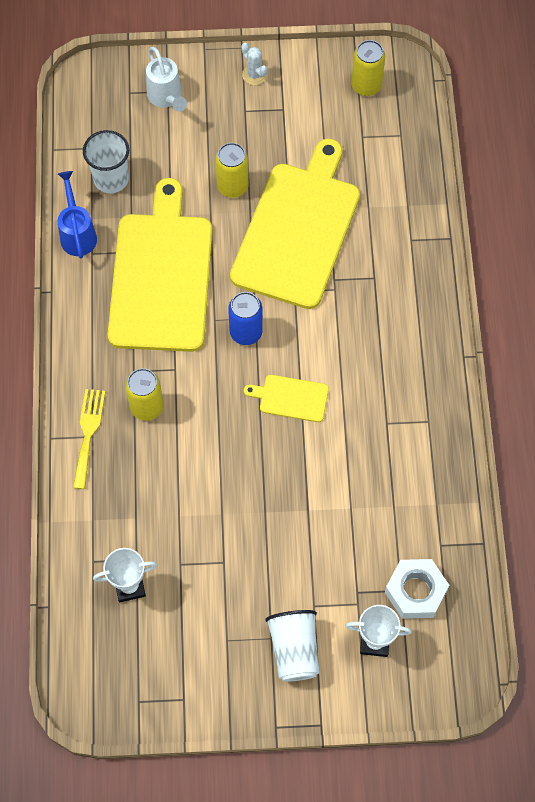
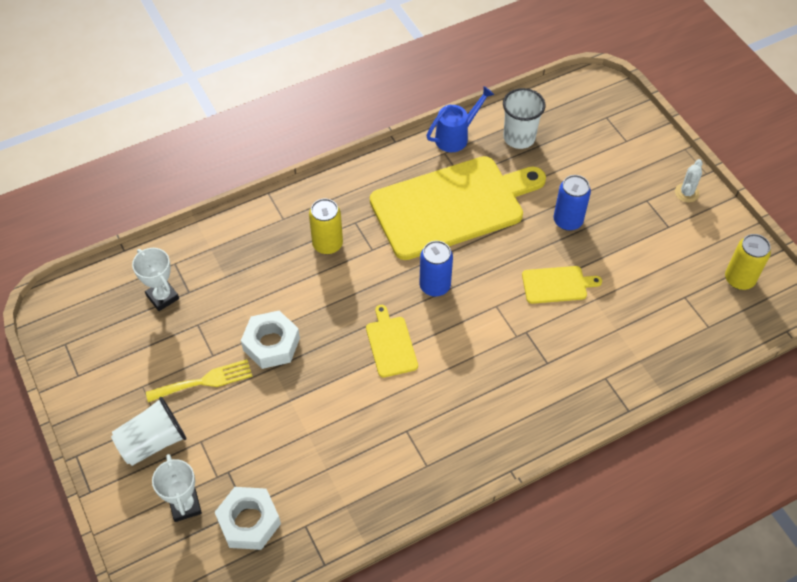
camera: 65 degrees right, 10 degrees down
yellow fork [73,389,105,489] -> yellow fork moved to [146,359,252,402]
white watering can [146,47,187,112] -> none
yellow can [215,143,249,198] -> blue can [554,175,591,231]
yellow cutting board [230,138,360,309] -> yellow cutting board [522,266,602,304], size x0.42
none -> white nut [241,311,300,369]

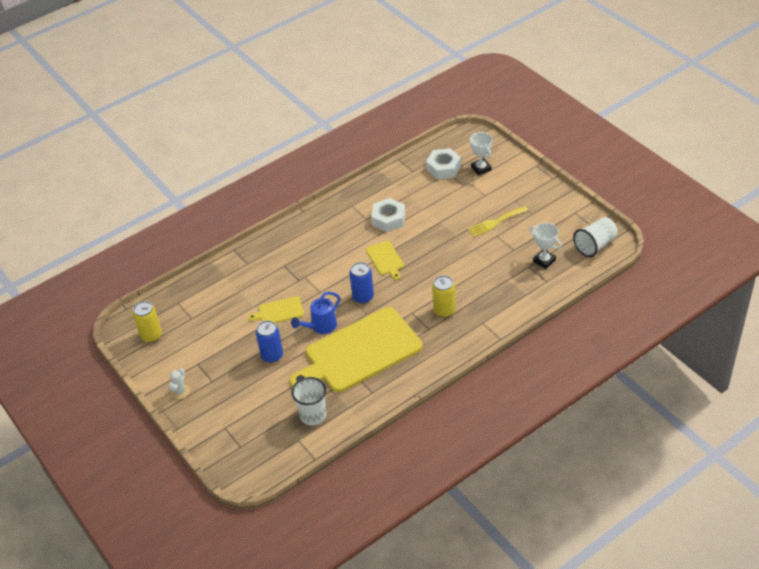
camera: 175 degrees right, 10 degrees down
white cup [111,397,187,466] -> white cup moved to [573,217,618,257]
white nut [241,311,300,369] -> white nut moved to [371,198,405,232]
blue watering can [427,86,494,152] -> blue watering can moved to [291,291,340,334]

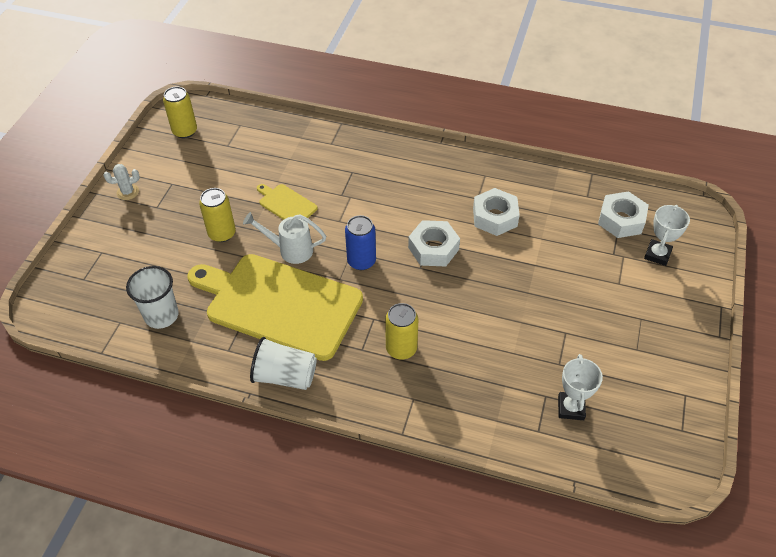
camera: 50 degrees right, 5 degrees up
blue can [256,320,283,363] -> yellow can [199,188,236,242]
blue watering can [291,291,340,334] -> white watering can [243,212,326,264]
yellow cutting board [366,241,404,280] -> white nut [408,220,460,266]
yellow fork [468,206,528,237] -> none
white cup [573,217,618,257] -> white cup moved to [250,337,317,390]

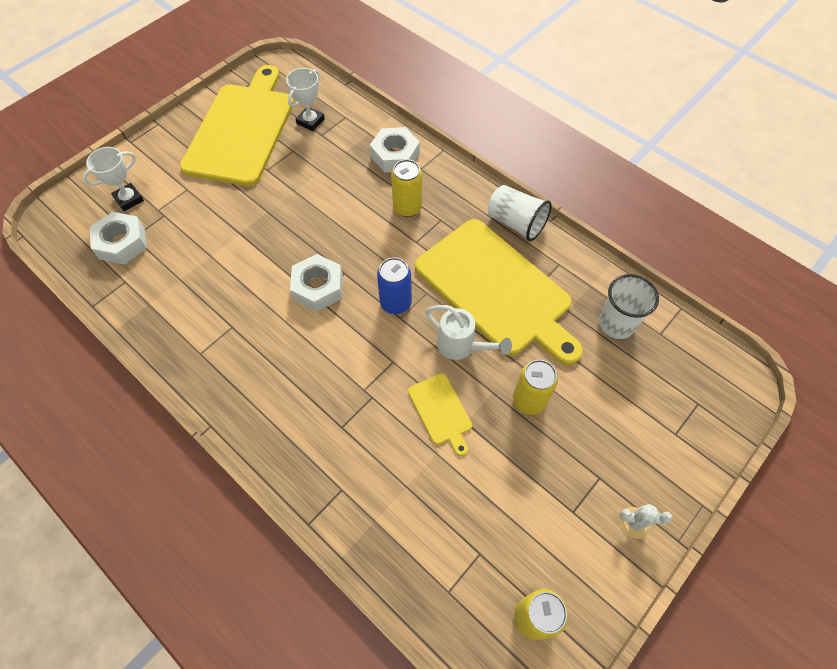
camera: 155 degrees left, 10 degrees up
white nut [473,188,520,236] -> white nut moved to [370,127,420,173]
none -> yellow cutting board [180,65,294,186]

